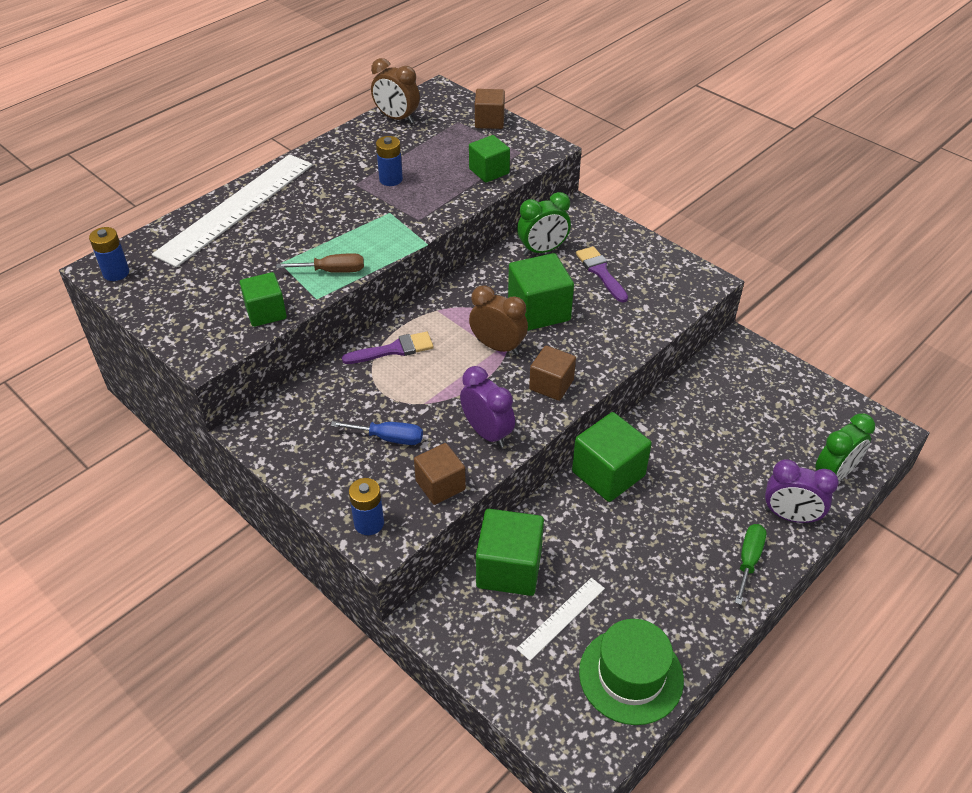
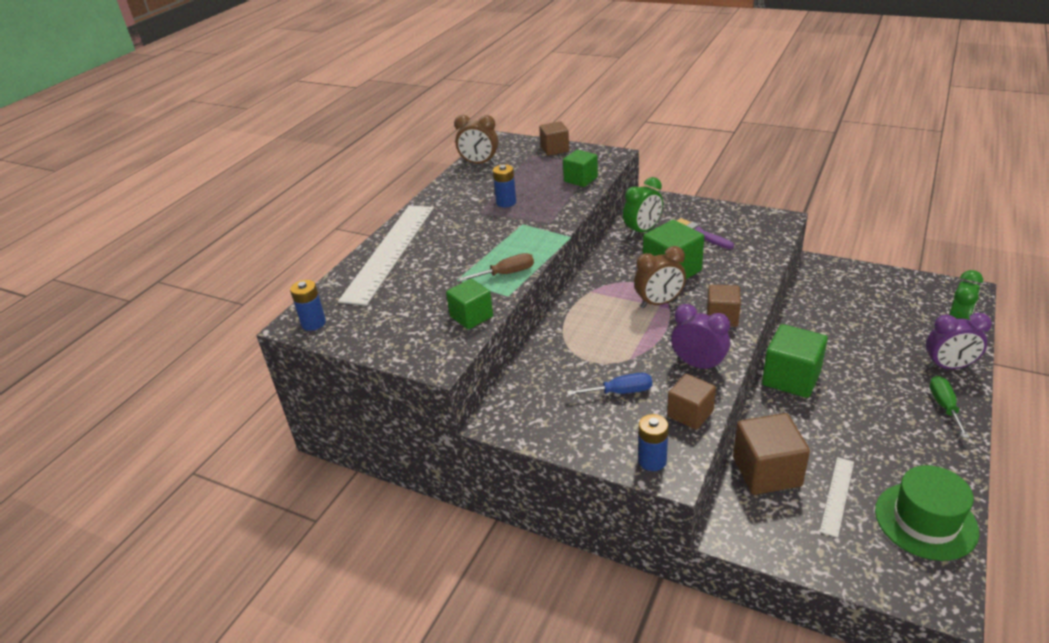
camera: 15 degrees left, 10 degrees down
purple brush [342,332,434,364] -> none
brown clock [469,286,528,355] -> brown clock turned 150 degrees clockwise [634,246,686,308]
green cube [476,509,544,596] -> brown cube [733,413,810,495]

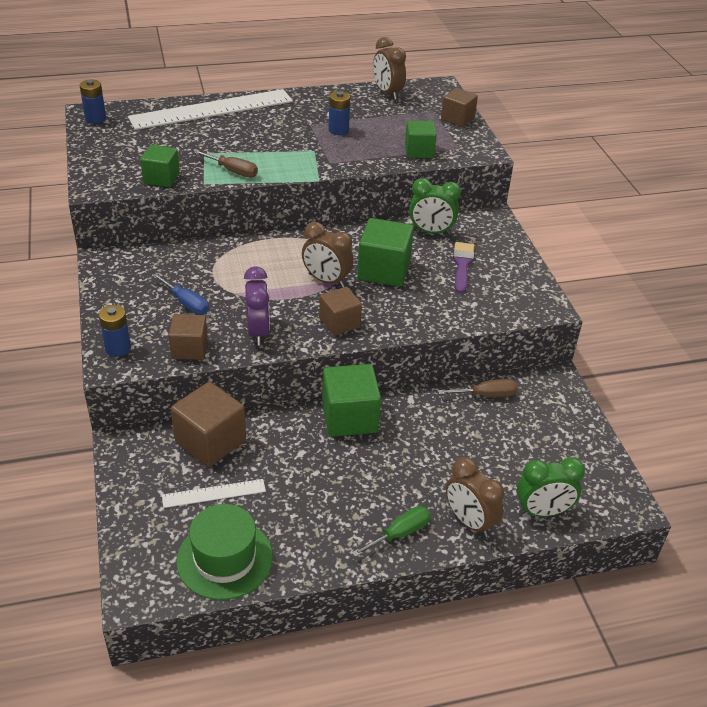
camera: 45 degrees right, 5 degrees up
purple clock [926,313,992,369] -> brown clock [446,457,504,537]
none -> brown screwdriver [438,379,518,397]

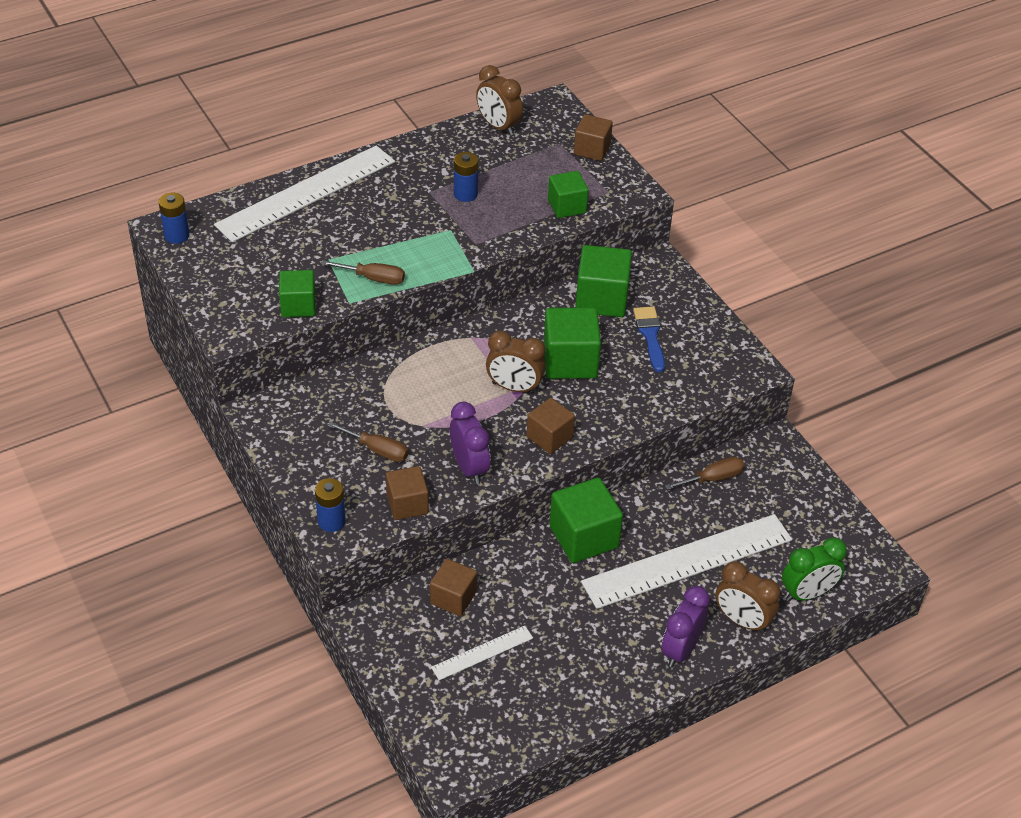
camera: 15 degrees left, 5 degrees up
blue screwdriver [152,274,209,315] -> brown screwdriver [327,422,409,462]
brown cube [171,382,246,467] -> brown cube [430,559,477,616], size x0.64
green hat [176,504,273,600] -> none
green screwdriver [352,506,431,557] -> purple clock [661,586,710,667]
green clock [409,178,461,235] -> green cube [575,245,632,317]
purple brush [453,242,474,293] -> blue brush [633,306,665,372]
none -> white ruler [581,514,792,609]

